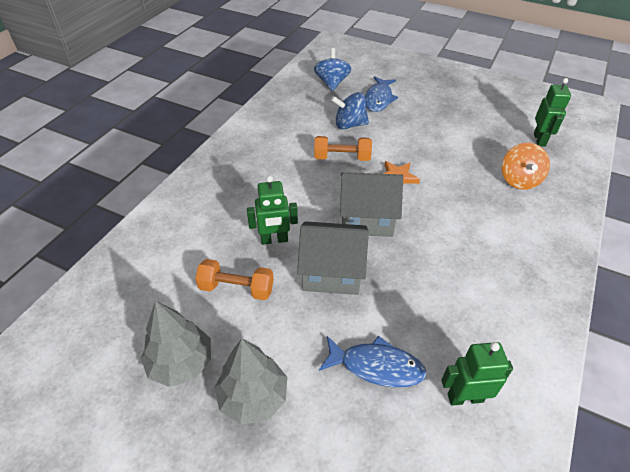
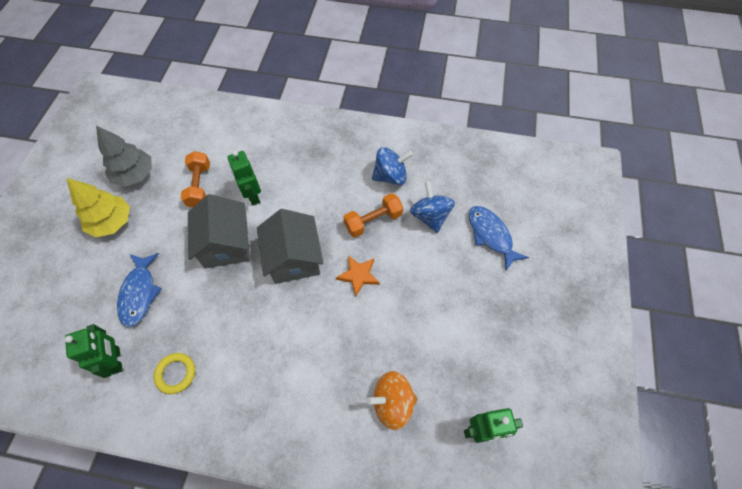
camera: 75 degrees right, 15 degrees up
grey tree [214,338,287,425] -> yellow tree [67,178,130,237]
blue spinning top [314,48,351,91] -> blue spinning top moved to [372,147,413,185]
orange dumbbell [314,136,372,161] -> orange dumbbell turned 75 degrees clockwise [343,193,403,237]
blue fish [365,76,398,112] -> blue fish turned 60 degrees clockwise [469,206,529,270]
none -> yellow ring [154,353,195,394]

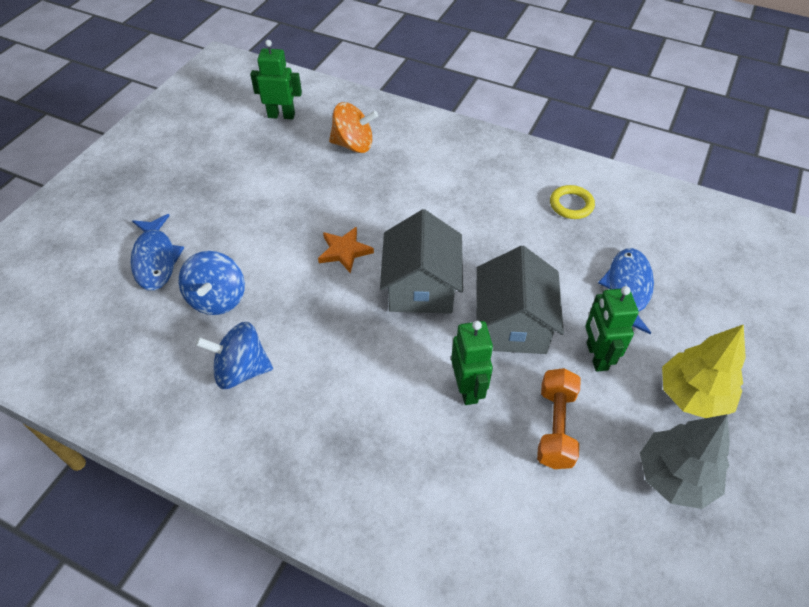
camera: 165 degrees left, 10 degrees down
green robot [65,324,123,378] -> green robot moved to [585,286,638,372]
orange dumbbell [343,193,403,237] -> none

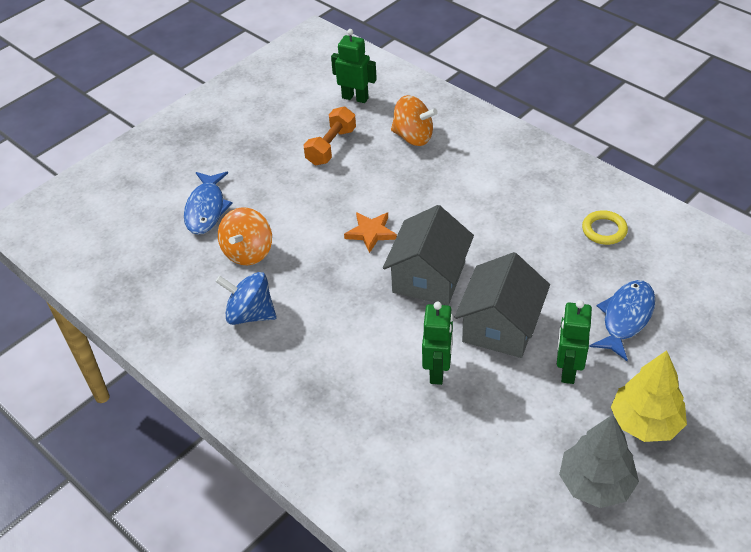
camera: 20 degrees right, 5 degrees down
blue spinning top [179,251,245,315] -> orange spinning top [218,207,272,265]
orange dumbbell [537,368,580,469] -> orange dumbbell moved to [304,107,356,165]

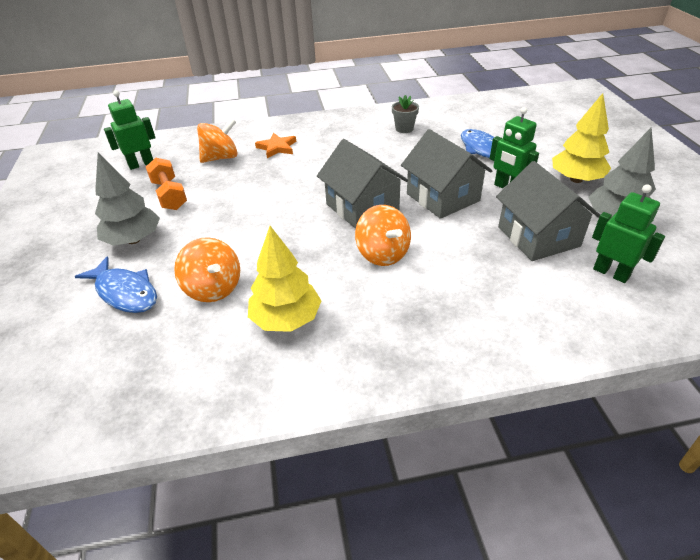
camera: 55 degrees left, 5 degrees down
blue spinning top [215,272,277,325] -> yellow tree [248,226,322,332]
orange star [344,212,397,253] -> orange star moved to [255,133,296,158]
green robot [422,302,453,385] -> green robot moved to [592,185,665,283]
yellow ring [582,210,628,245] -> grey flower pot [392,95,419,133]
none -> grey tree [95,153,160,246]
none -> orange spinning top [355,205,411,266]
none -> grey house [496,161,600,261]

